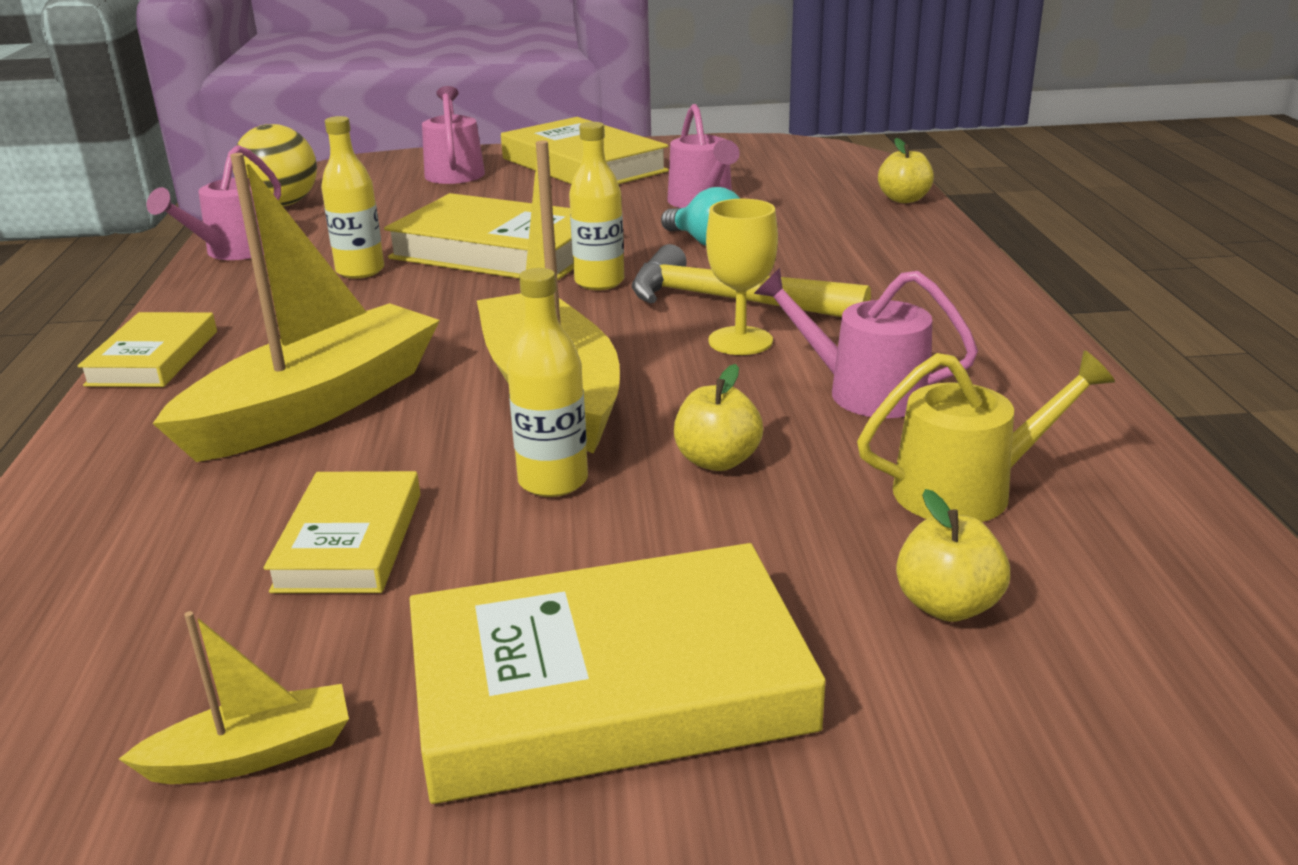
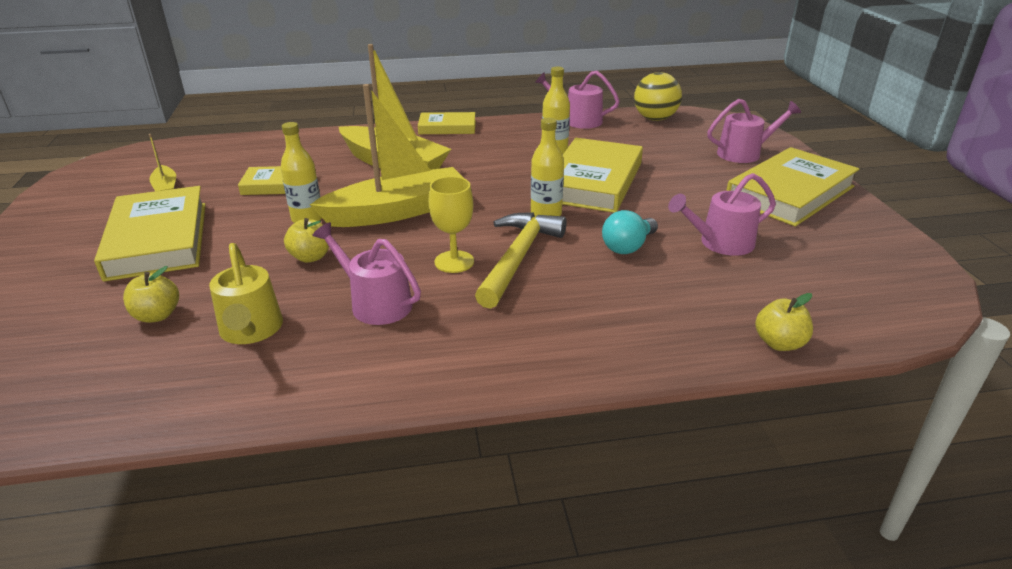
camera: 85 degrees right, 5 degrees up
pink watering can [754,268,978,418] -> pink watering can turned 75 degrees counterclockwise [312,222,421,325]

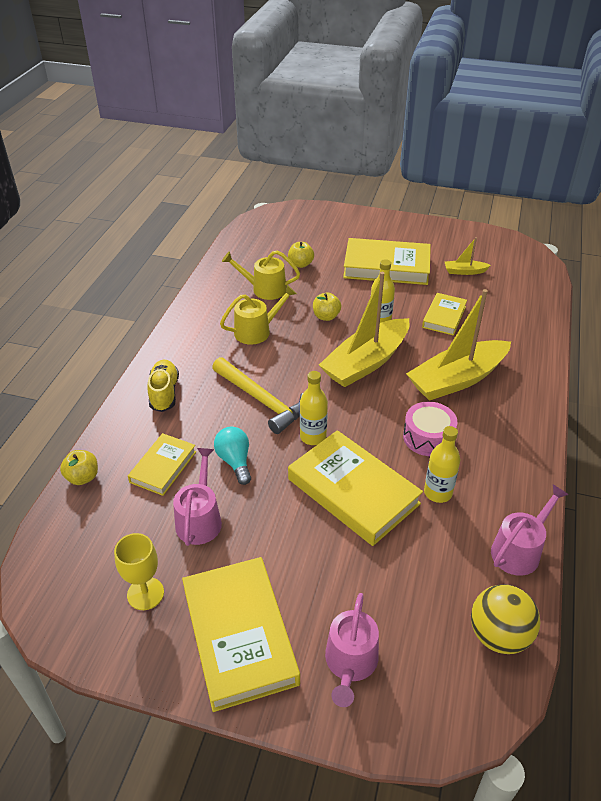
camera: 115 degrees right, 10 degrees up
yellow boat [310,84,463,227] -> yellow boat turned 45 degrees clockwise [319,272,410,387]
pink watering can [312,222,421,325] -> yellow watering can [220,285,297,345]
yellow book [418,112,476,134] -> yellow book moved to [128,433,196,496]
yellow goblet [429,176,474,273] -> yellow goblet moved to [114,533,164,610]
none -> yellow shoe [147,360,179,412]
none -> pink drum [403,402,457,456]

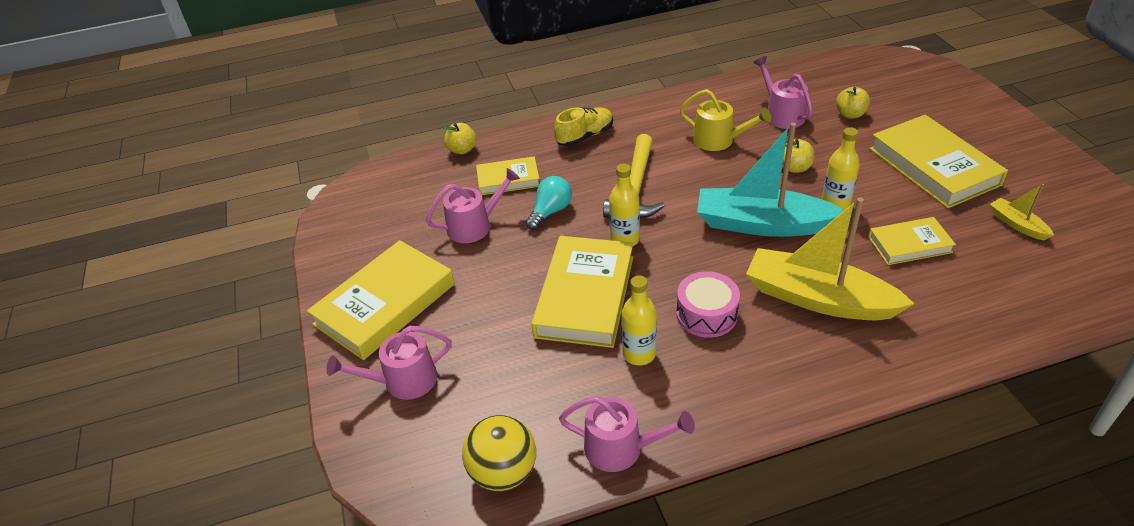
camera: 60 degrees right, 0 degrees up
yellow goblet [114,533,164,610] -> none
yellow watering can [222,250,300,300] -> pink watering can [753,56,813,129]
yellow boat [319,272,410,387] -> turquoise boat [697,122,844,237]

